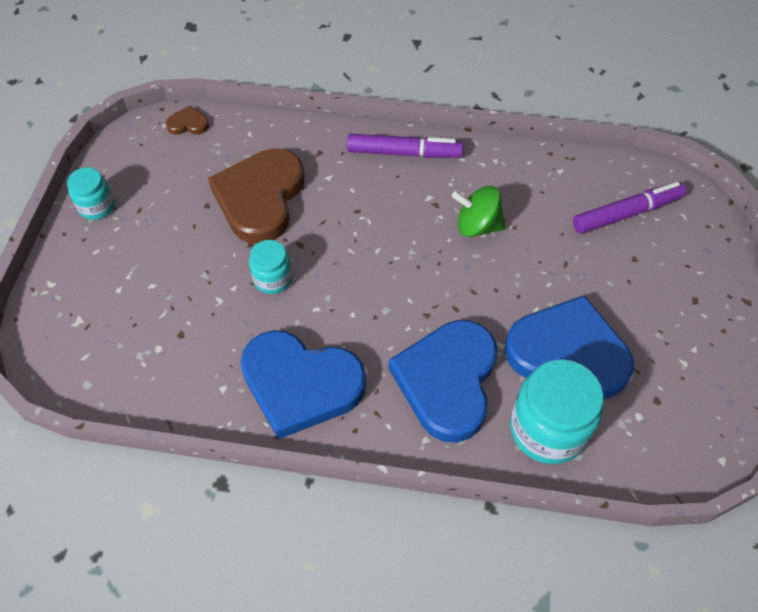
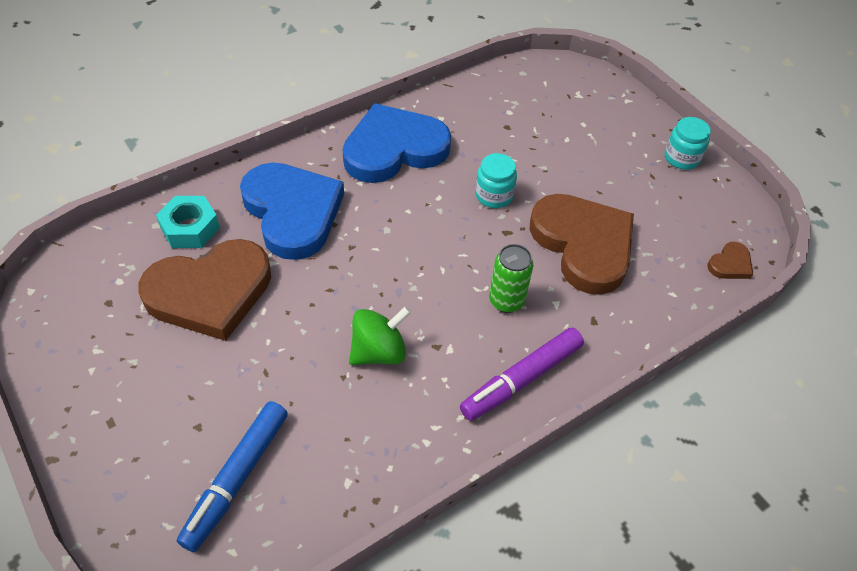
camera: 135 degrees right, 5 degrees down
blue heart [505,295,634,399] -> brown heart [139,239,271,341]
turquoise jar [510,359,604,464] -> turquoise nut [156,196,220,248]
purple marker [573,182,686,234] -> blue marker [177,401,288,552]
none -> green can [489,244,533,313]

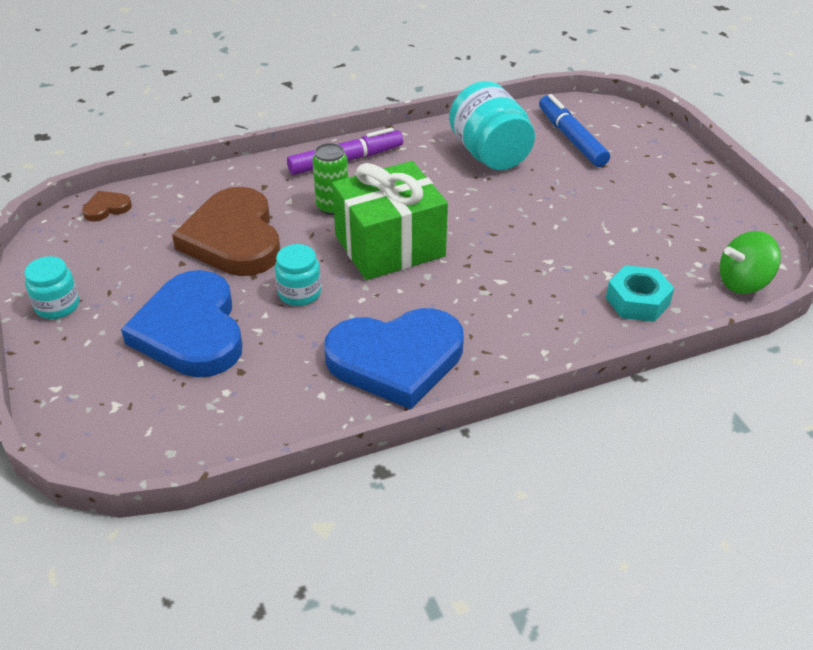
camera: 165 degrees left, 10 degrees down
brown heart [139,239,271,341] -> none
blue marker [177,401,288,552] -> blue marker turned 60 degrees counterclockwise [539,94,610,167]
blue heart [240,163,344,260] -> blue heart moved to [121,270,243,377]
green spinning top [349,306,411,365] -> green spinning top moved to [719,231,781,294]
none -> green gift [332,161,448,280]
none -> turquoise jar [449,81,535,170]

